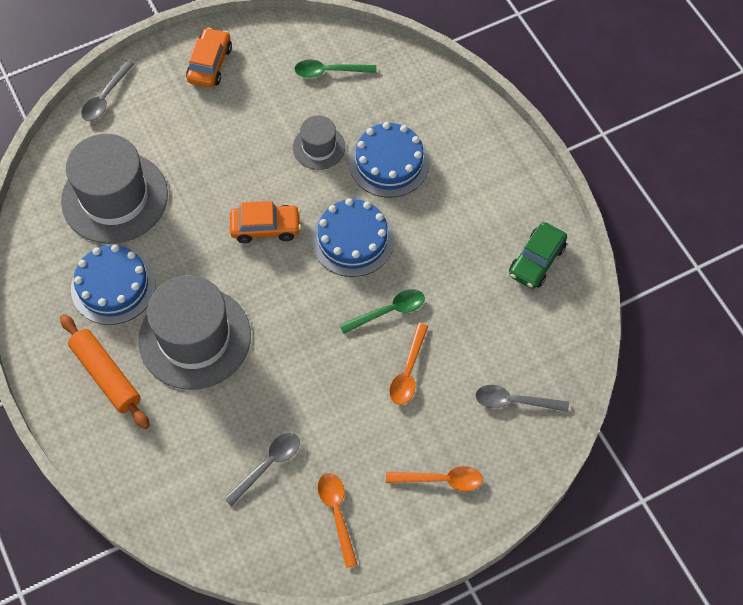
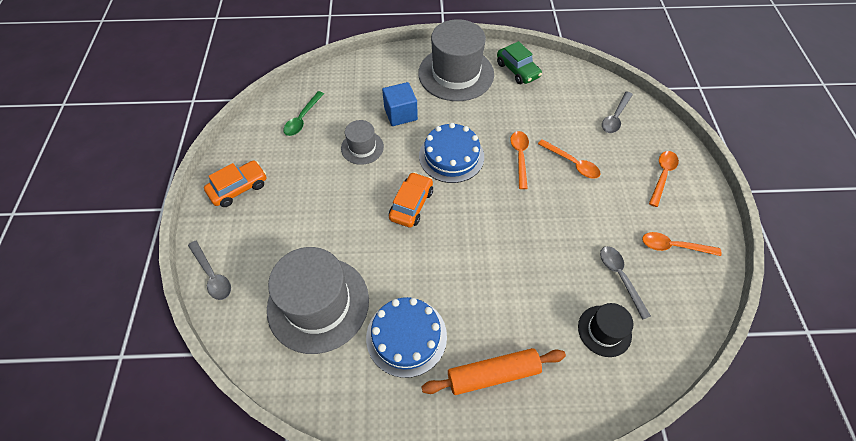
camera: 65 degrees left, 5 degrees down
grey hat [138,275,251,390] -> grey hat moved to [418,19,494,101]
orange car [186,27,232,87] -> orange car turned 105 degrees clockwise [204,160,266,207]
green spoon [339,289,425,334] -> orange spoon [510,131,529,189]
blue cake [349,122,430,198] -> blue cube [382,82,418,126]
none -> black hat [578,303,633,357]

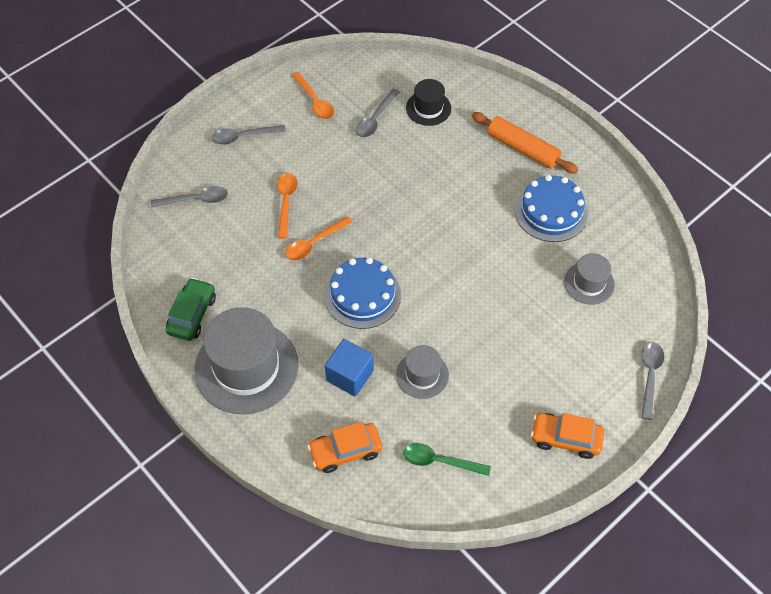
camera: 130 degrees left, 0 degrees up
grey hat [267,247,369,354] -> grey hat [564,253,615,305], size x0.51
green spoon [283,91,324,136] -> green spoon turned 150 degrees counterclockwise [403,443,491,476]
orange car [389,172,433,227] -> orange car moved to [308,421,382,473]
orange spoon [649,151,679,207] -> grey spoon [212,125,286,145]

